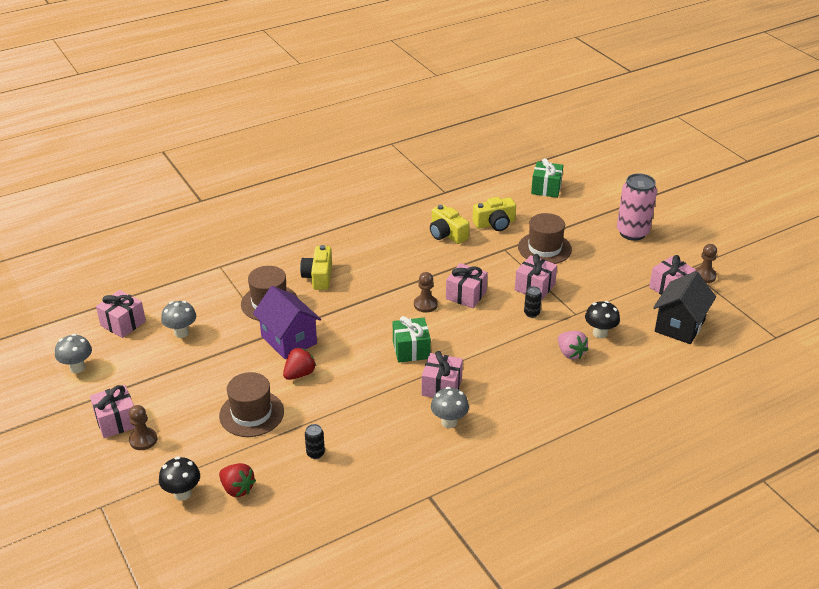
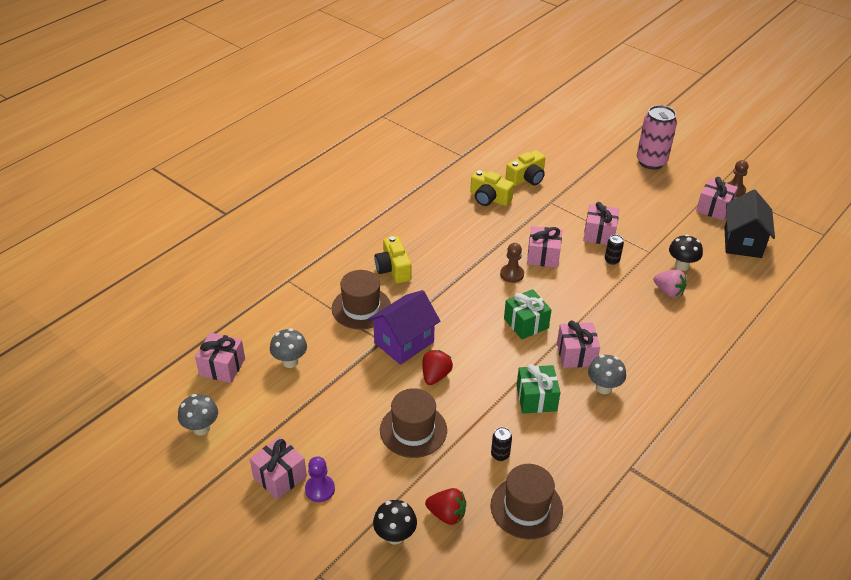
camera: 20 degrees left, 5 degrees up
brown pawn [129,405,157,450] -> purple pawn [305,456,335,502]
purple house [253,286,321,359] -> purple house turned 75 degrees counterclockwise [368,290,440,365]
brown hat [518,213,572,264] -> brown hat moved to [491,464,563,539]
green gift [531,158,563,198] -> green gift moved to [516,364,561,414]

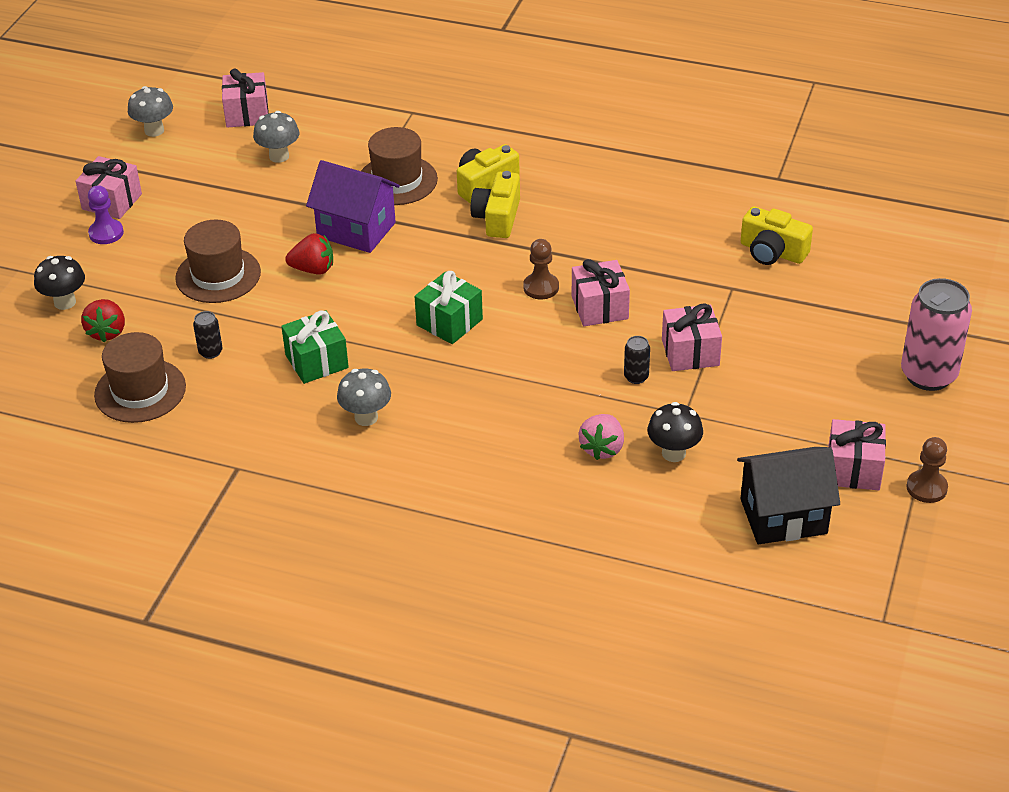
camera: 70 degrees right, 0 degrees up
yellow camera [470,170,514,206] -> yellow camera moved to [471,171,520,238]
pink gift [557,321,600,368] -> none

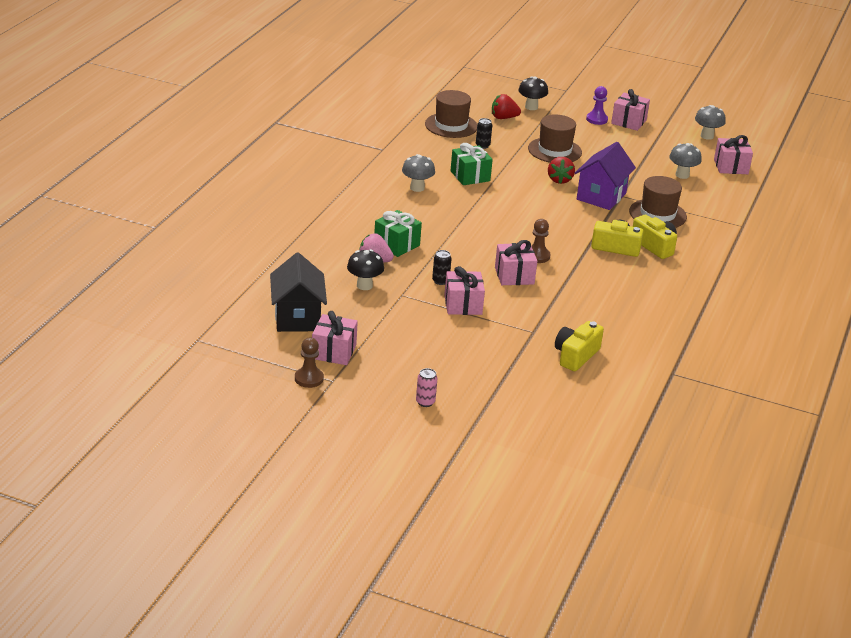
camera: 90 degrees right, 10 degrees down
green gift [414,271,483,344] -> green gift moved to [374,210,422,257]
pink can [901,278,972,391] -> pink can [416,368,438,407], size x0.44

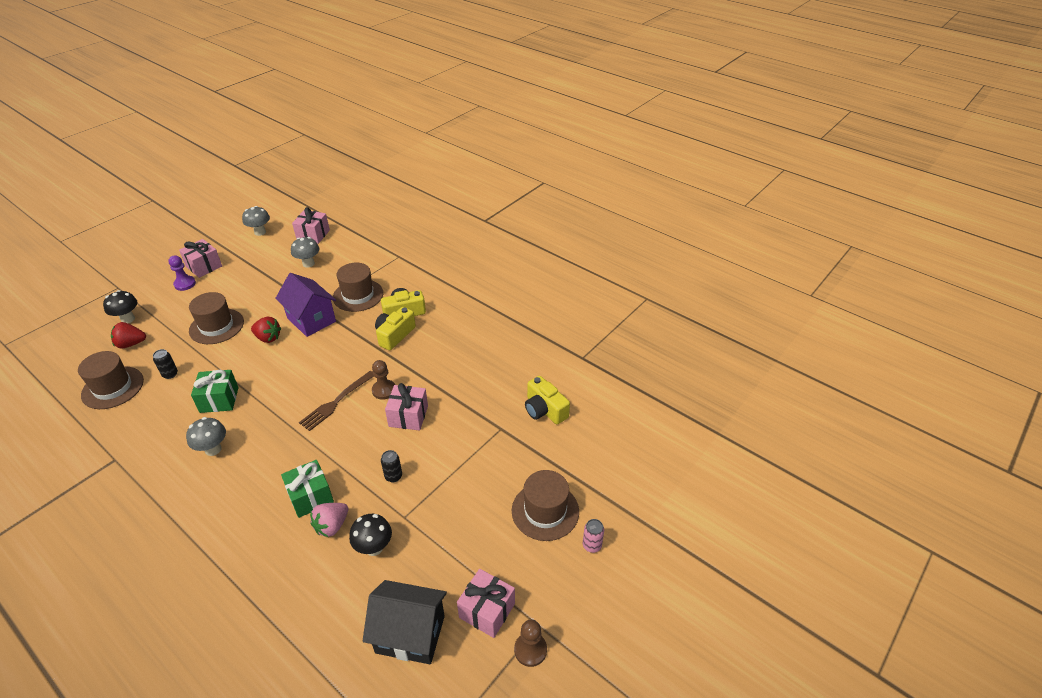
camera: 70 degrees left, 10 degrees up
pink gift [444,266,485,315] -> none
red strawberry [492,94,521,119] -> red strawberry turned 60 degrees clockwise [111,322,146,348]
none -> brown fork [299,371,374,431]
none -> brown hat [512,470,579,541]

